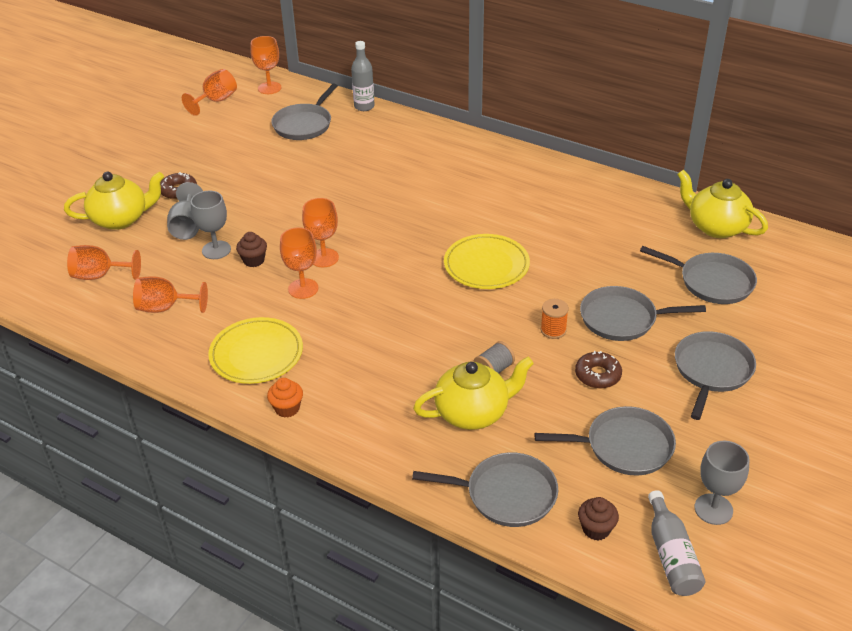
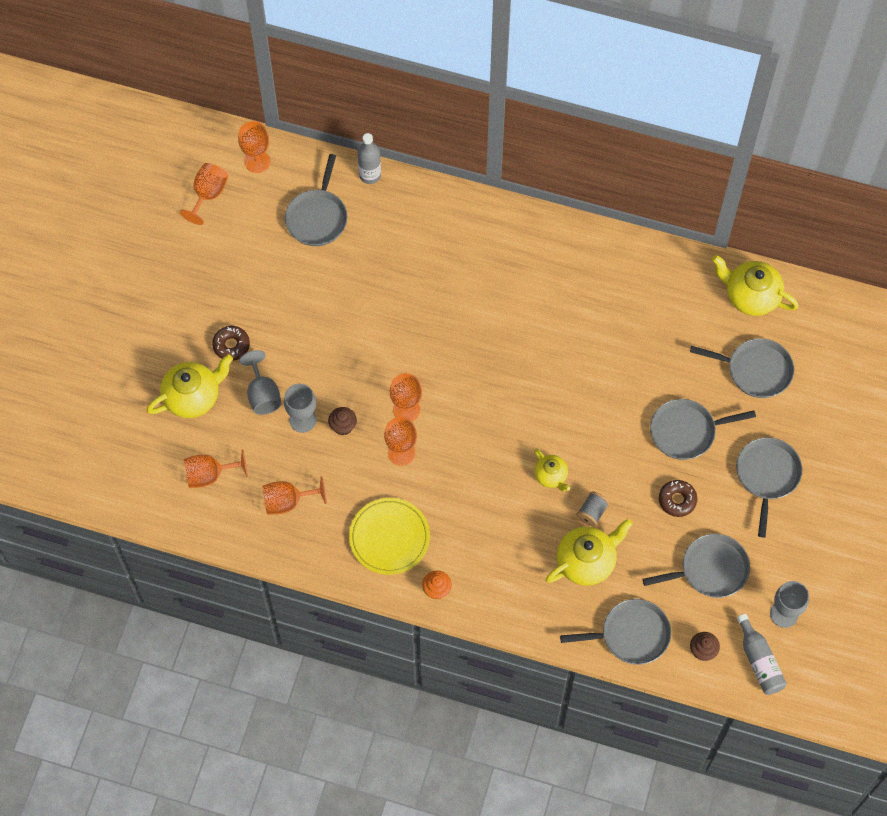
camera: 15 degrees left, 25 degrees up
yellow plate [444,234,530,289] -> none
orange spool [541,299,569,339] -> none
none -> yellow teapot [534,449,570,492]

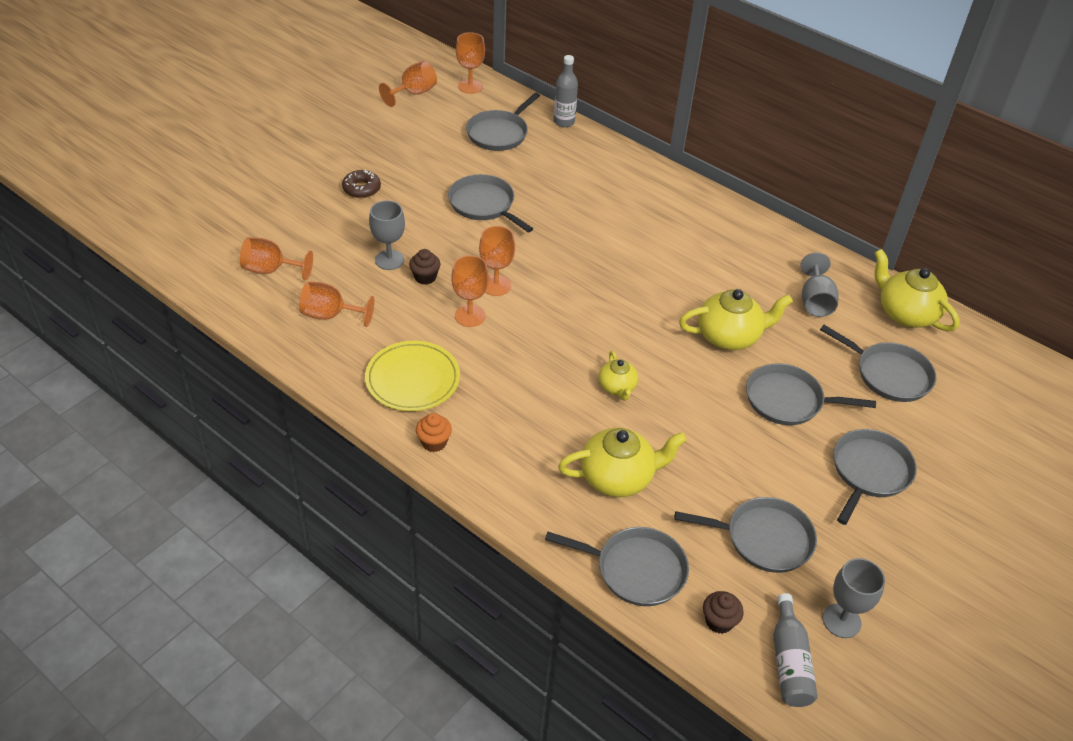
camera: 20 degrees right, 20 degrees down
yellow teapot [146,354,233,418] -> yellow teapot moved to [679,289,793,350]
grey goblet [239,350,281,415] -> grey goblet moved to [801,252,839,317]
grey spool [577,491,610,527] -> none
brown donut [659,480,697,517] -> none
none -> grey pan [448,174,533,232]

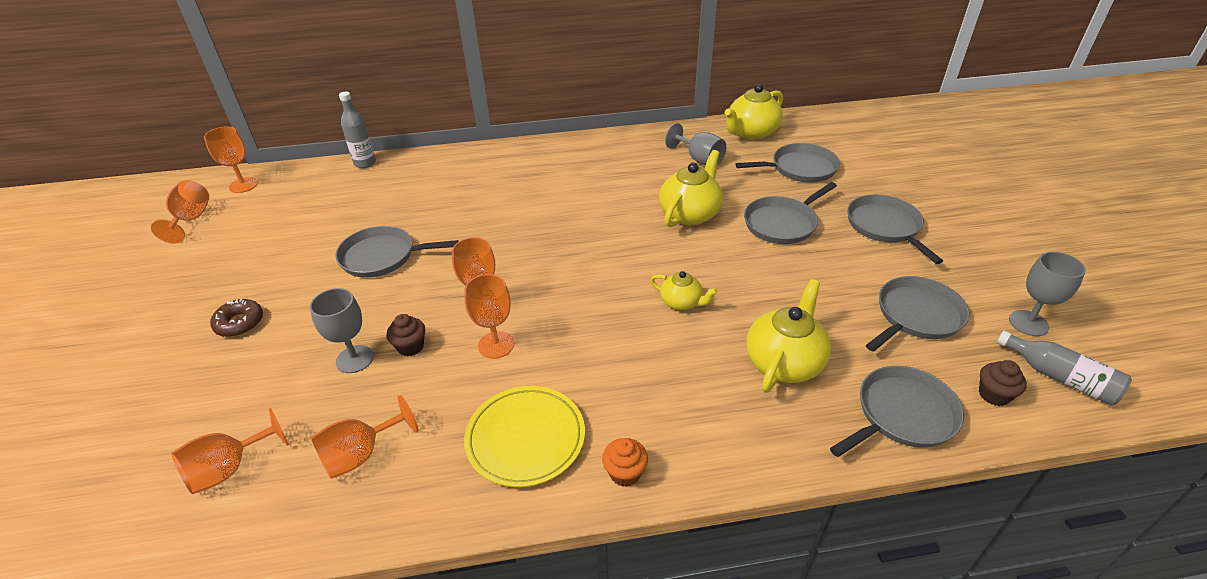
camera: 45 degrees left, 5 degrees down
grey pan [466,93,540,151] -> none
yellow teapot [875,249,960,331] -> yellow teapot turned 45 degrees counterclockwise [725,84,783,140]

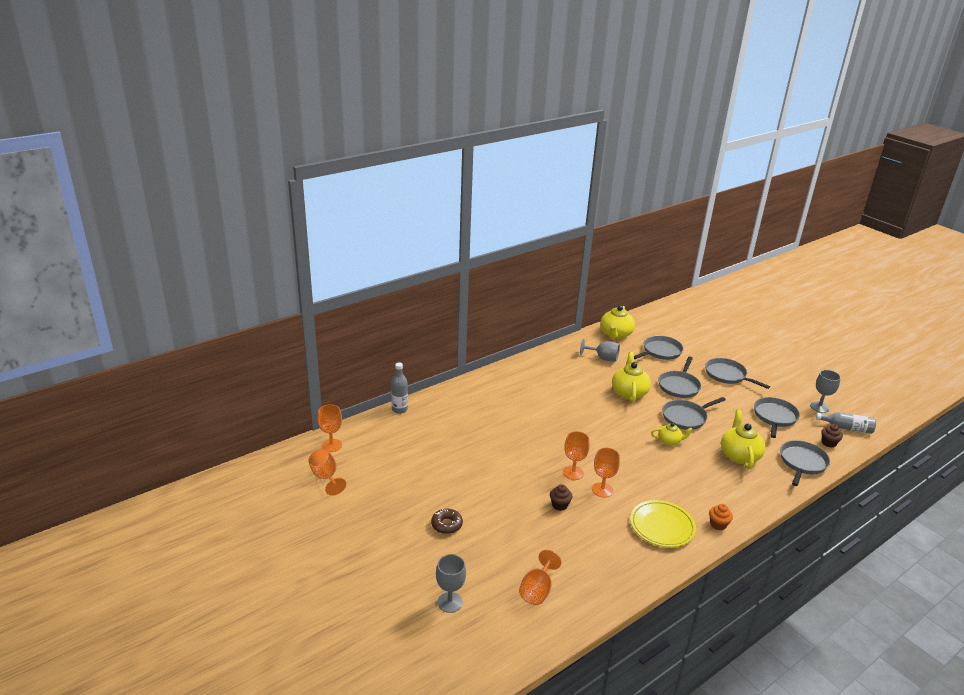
camera: 30 degrees left, 10 degrees down
grey goblet [310,288,374,373] -> grey goblet moved to [436,554,466,613]
orange goblet [311,395,418,479] -> none
grey pan [335,226,459,278] -> grey pan moved to [662,397,726,430]

